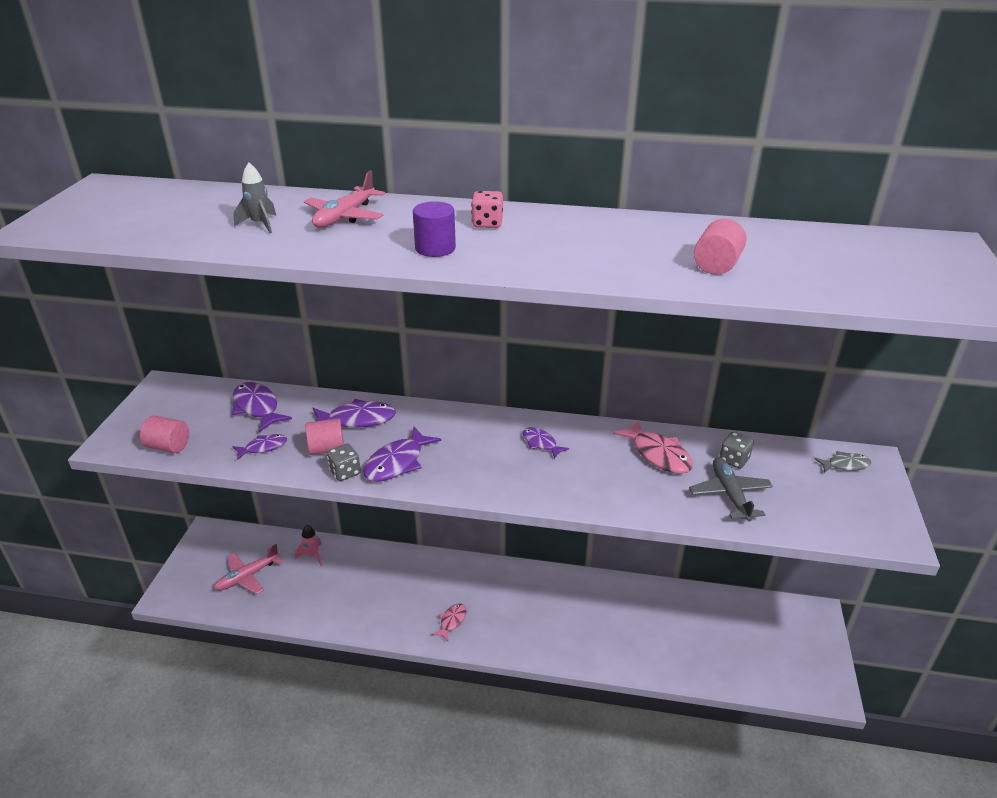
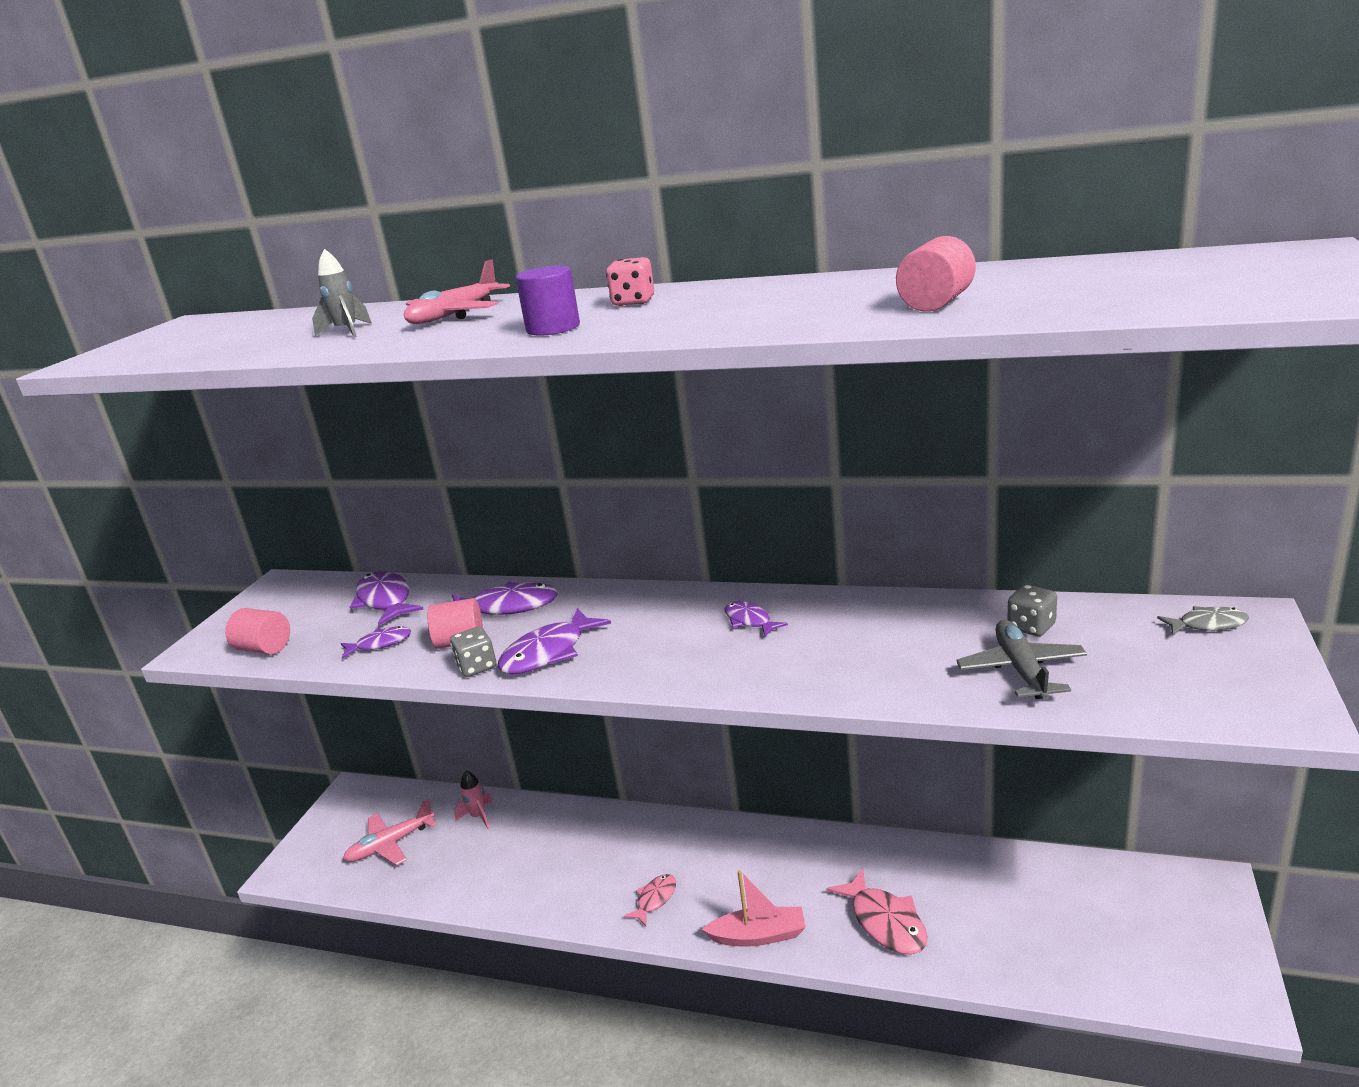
camera: 10 degrees right, 10 degrees down
pink fish [613,419,693,474] -> pink fish moved to [827,868,928,955]
none -> pink boat [701,870,806,947]

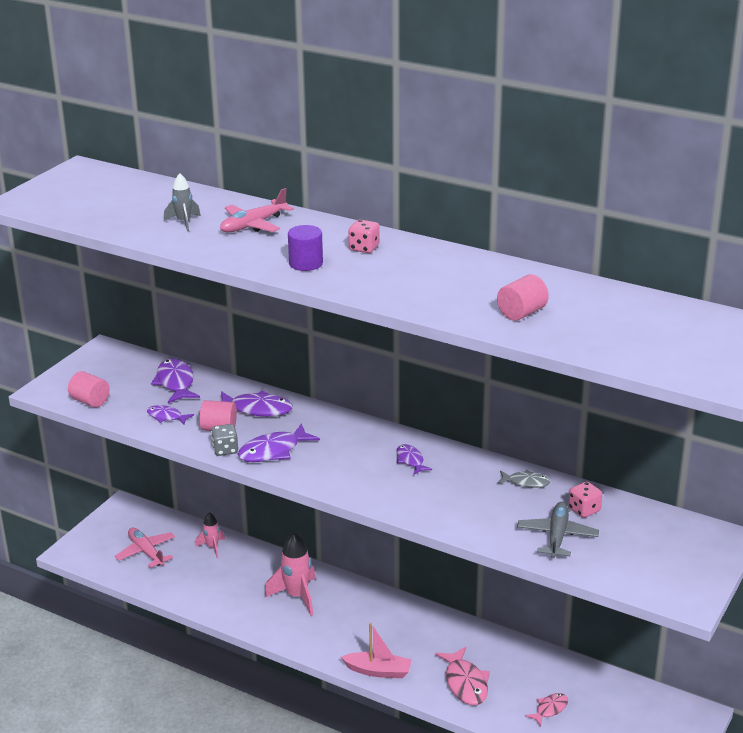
camera: 10 degrees right, 5 degrees up
purple fish [341,626,411,658] -> purple fish turned 150 degrees counterclockwise [147,405,194,424]
pink plane [343,799,437,866] -> pink plane turned 75 degrees clockwise [115,528,175,568]
pink fish [624,874,676,926] -> pink fish moved to [525,693,568,726]
grey dice [1008,584,1057,636] -> pink dice [568,481,602,518]
grey fish [1157,606,1249,635] -> grey fish moved to [497,470,550,488]
none -> pink rocket [265,532,316,616]

